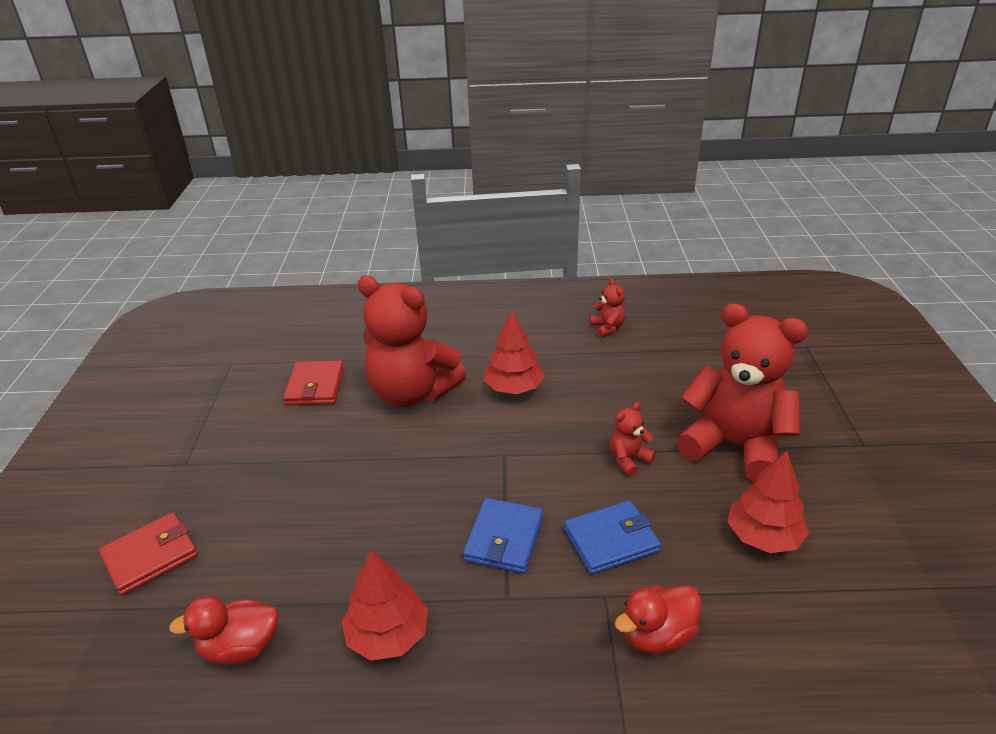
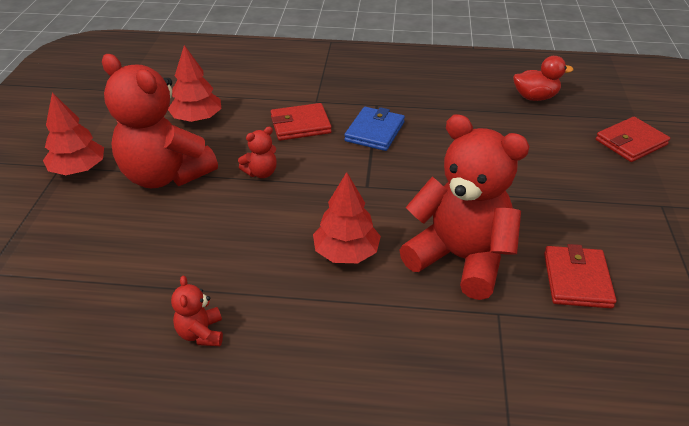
camera: 175 degrees left, 5 degrees up
red tree [342,550,428,661] -> red tree moved to [43,92,104,175]
blue wallet [564,500,661,575] -> red wallet [271,103,332,141]
red duck [614,586,701,654] -> none

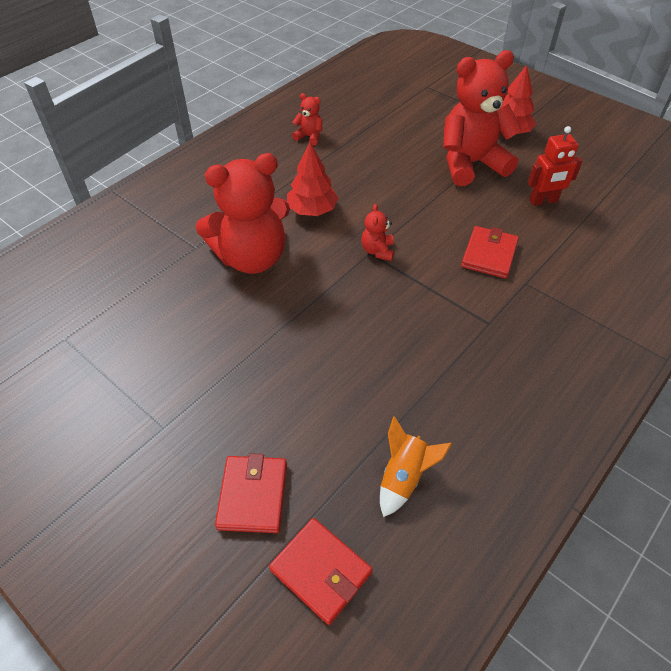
camera: 125 degrees right, 10 degrees up
red tree [168,45,222,122] -> red robot [528,126,583,206]
red teddy bear [238,127,277,178] -> red teddy bear moved to [361,204,394,261]
blue wallet [344,107,405,151] -> none
red duck [513,56,573,101] -> orange rocket [380,416,452,517]
red wallet [544,244,617,308] -> red wallet moved to [269,518,373,625]

